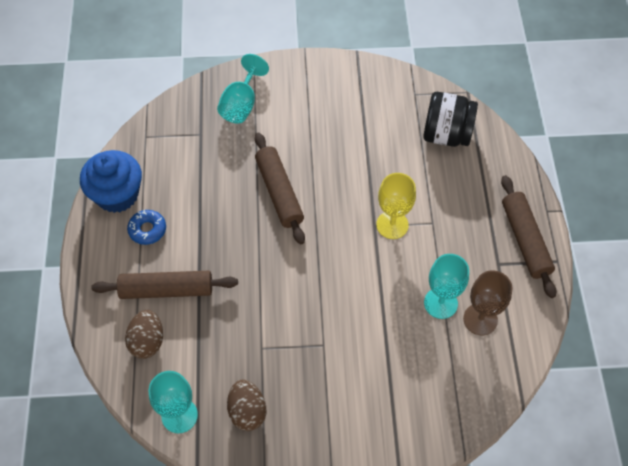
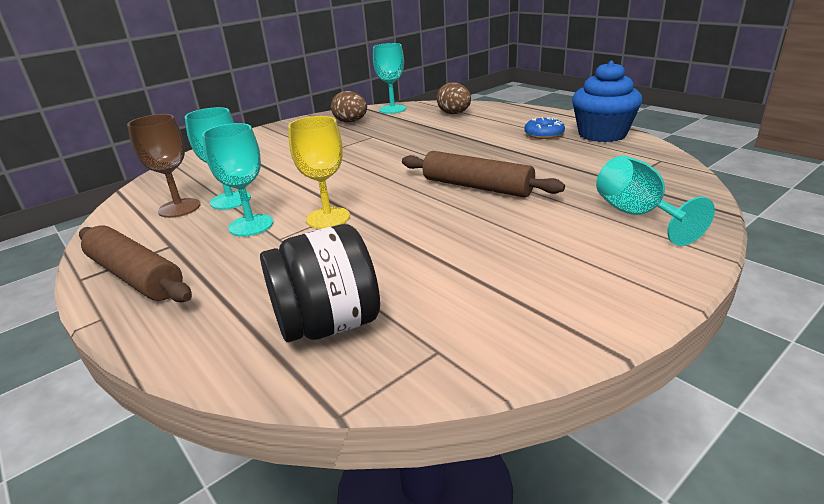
camera: 145 degrees right, 30 degrees down
brown rolling pin [91,271,238,299] -> none
none -> turquoise goblet [202,123,273,236]

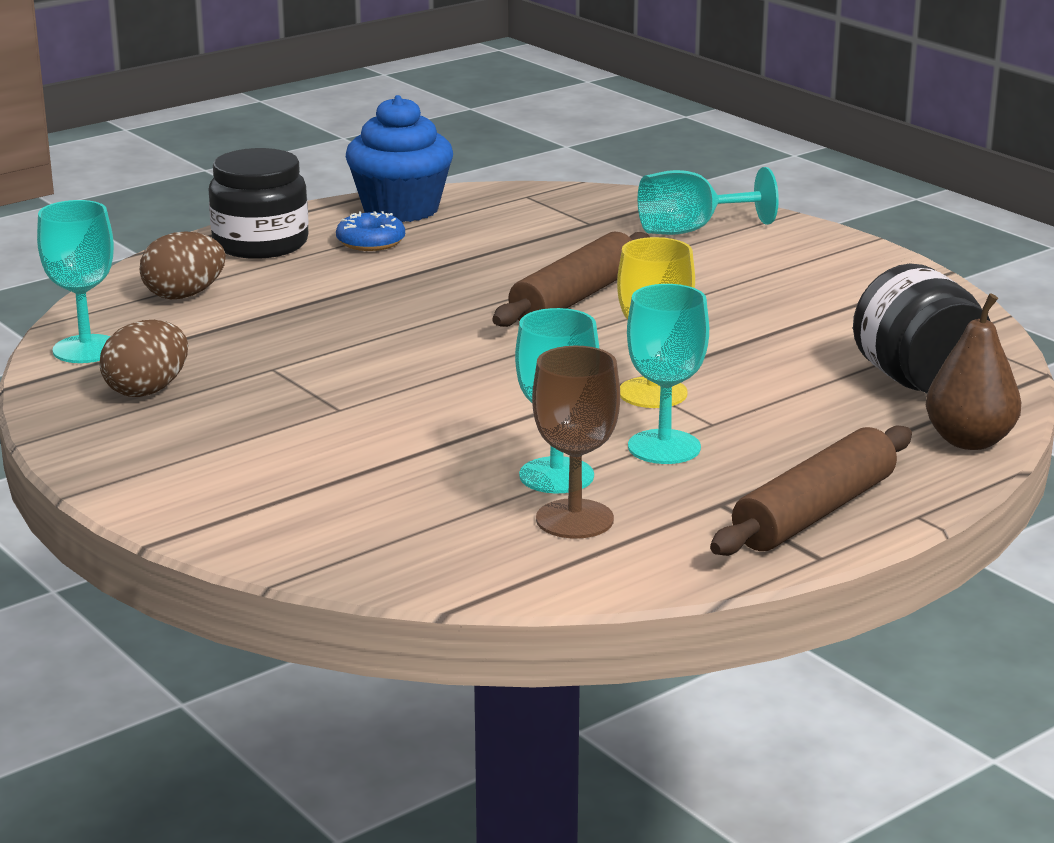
camera: 90 degrees left, 5 degrees down
none -> black jar [209,148,309,259]
none -> brown pear [926,293,1021,450]

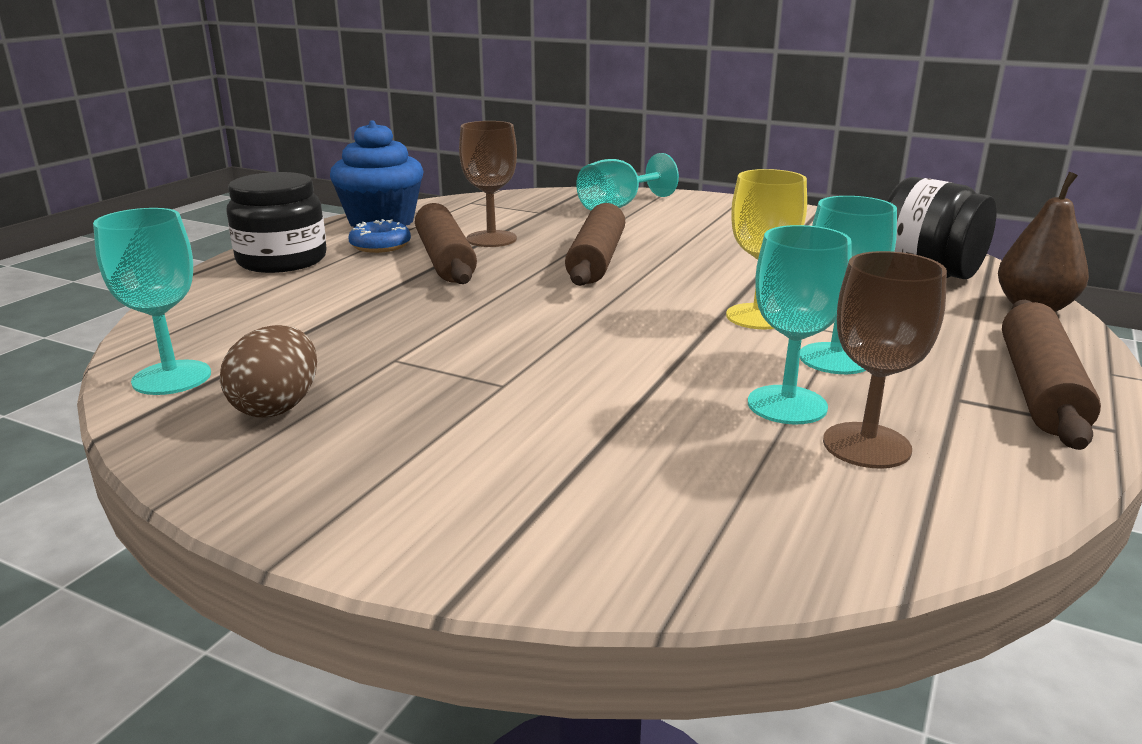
camera: 25 degrees left, 0 degrees up
brown egg [140,231,226,299] -> none
none -> brown rolling pin [415,203,477,284]
none -> brown goblet [459,121,517,247]

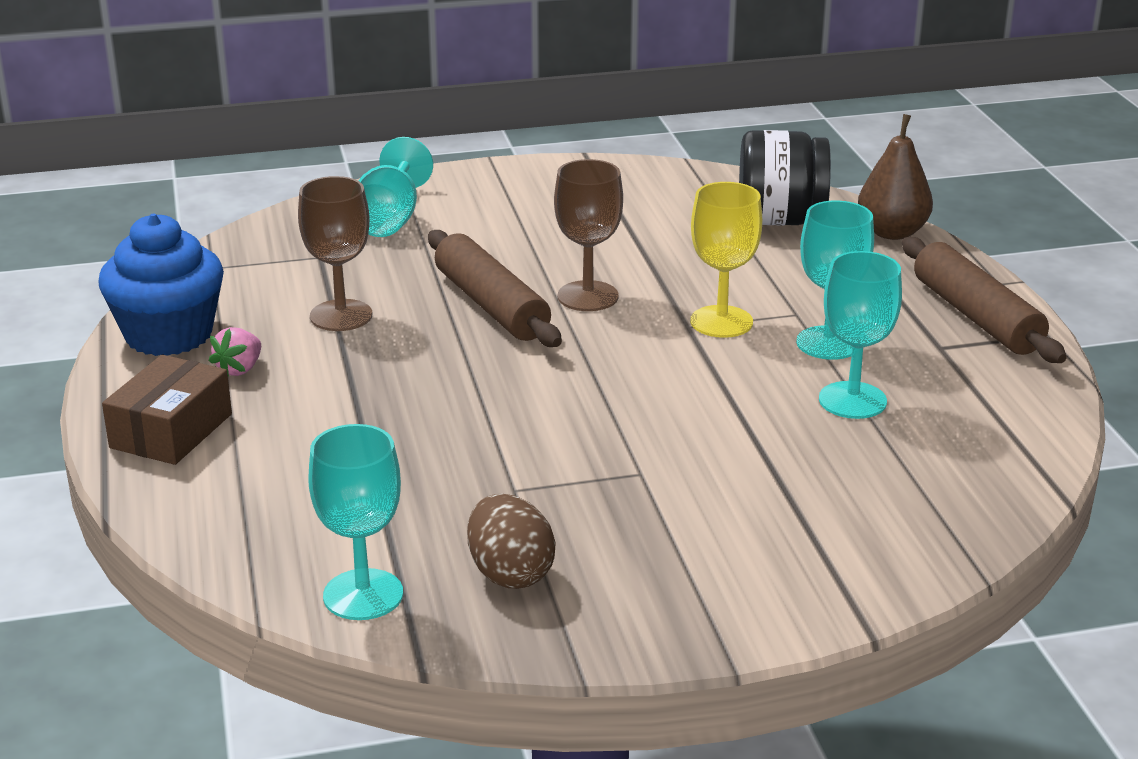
camera: 40 degrees left, 5 degrees up
black jar [226,172,327,273] -> brown box [102,355,232,465]
blue donut [348,219,411,253] -> pink strawberry [209,327,261,376]
brown rolling pin [415,203,477,284] -> none
brown goblet [823,251,947,469] -> brown goblet moved to [554,159,623,311]

